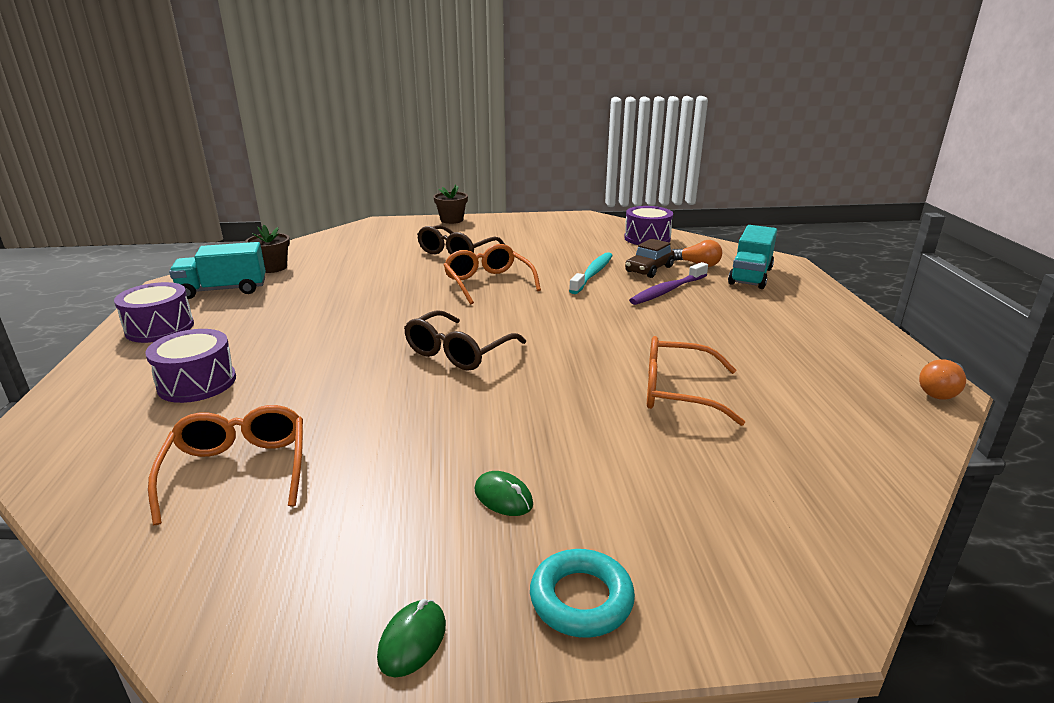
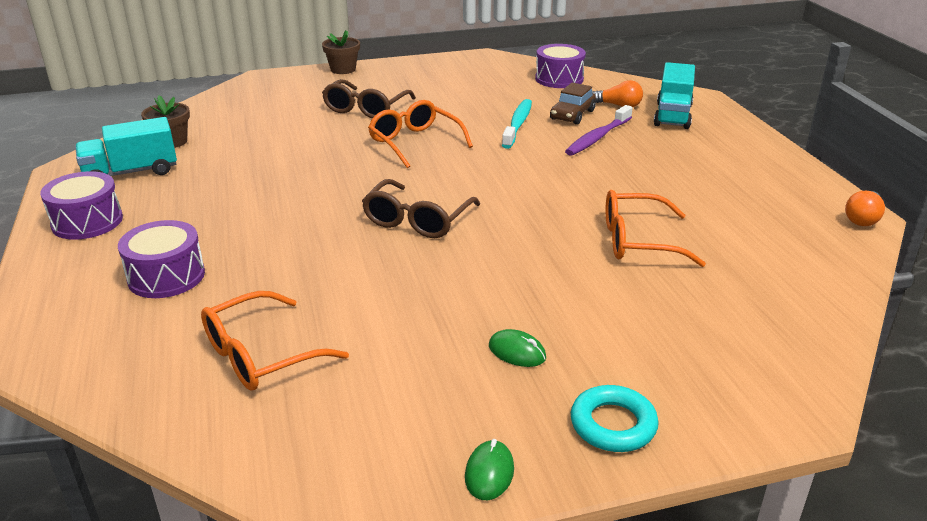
camera: 10 degrees left, 5 degrees up
orange glasses [148,405,303,525] -> orange glasses turned 105 degrees counterclockwise [201,291,349,391]

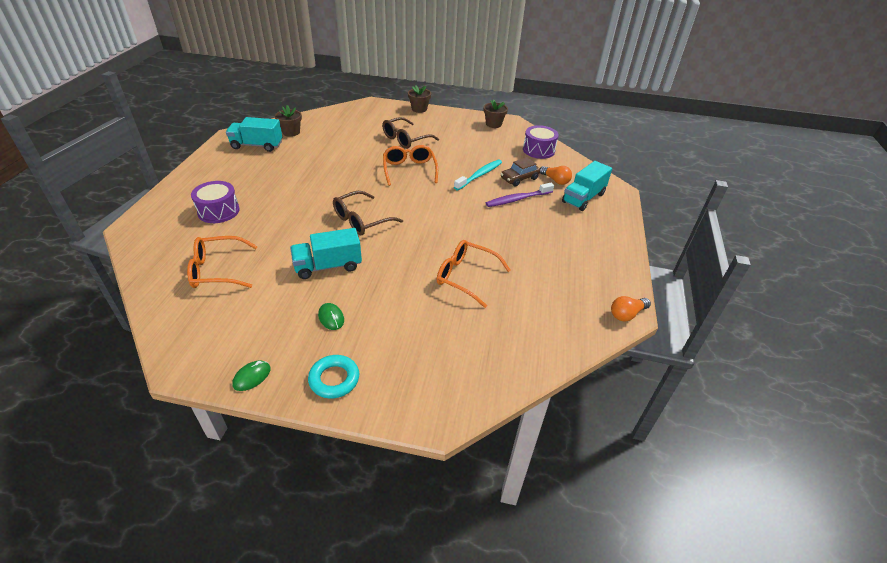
camera: 25 degrees right, 10 degrees up
purple drum [40,171,123,240] -> none
none -> turquoise truck [290,228,362,279]
none -> brown flower pot [484,99,508,128]

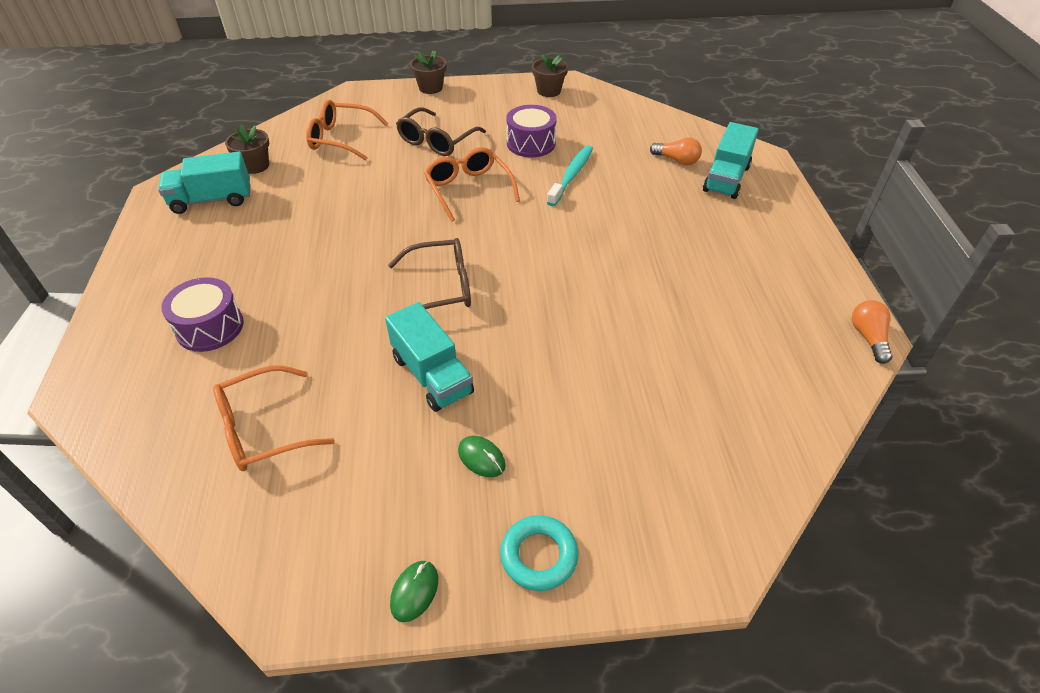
camera: 15 degrees left, 5 degrees up
turquoise truck [290,228,362,279] -> turquoise truck turned 90 degrees counterclockwise [385,302,474,412]
brown glasses [333,191,403,235] -> brown glasses turned 135 degrees counterclockwise [388,238,471,309]
orange glasses [437,240,511,308] -> orange glasses moved to [306,100,388,160]
purple toothbrush [486,183,554,207] -> none
brown car [501,157,540,186] -> none
purple drum [523,125,559,159] -> purple drum moved to [506,105,557,157]
orange light bulb [611,296,651,322] -> orange light bulb turned 135 degrees clockwise [852,300,893,364]

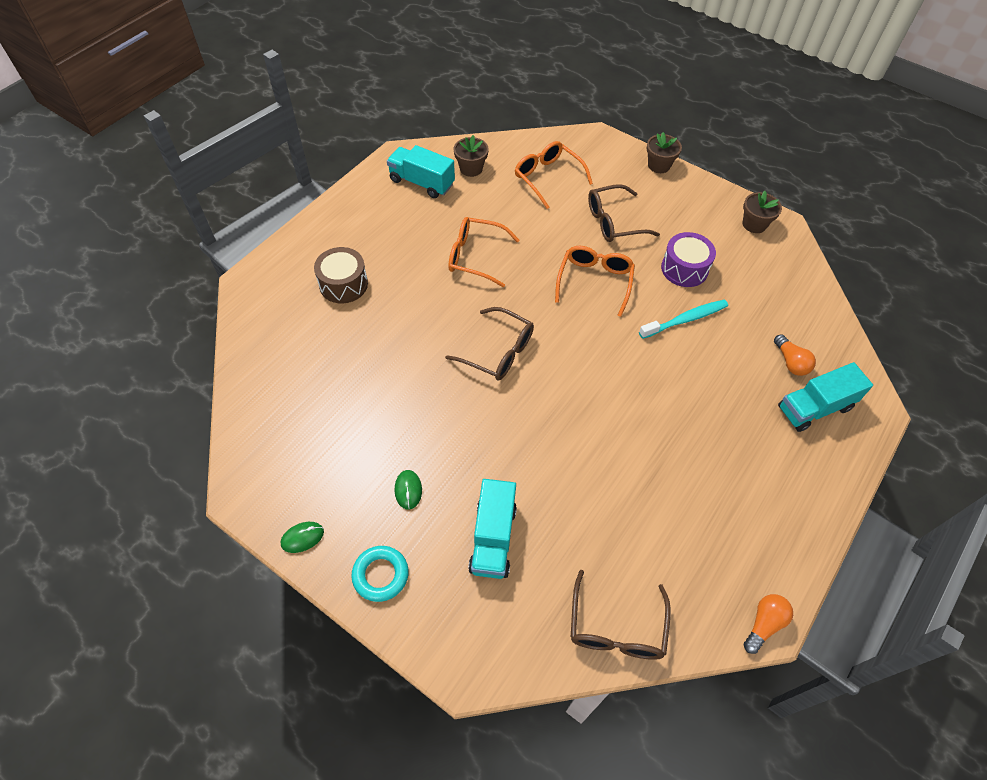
camera: 40 degrees right, 10 degrees up
purple drum [161,277,244,352] -> brown drum [314,247,368,303]
orange glasses [213,365,335,471] -> orange glasses moved to [449,217,519,287]
turquoise truck [385,302,474,412] -> turquoise truck moved to [468,479,517,579]
none -> brown glasses [571,570,671,660]

